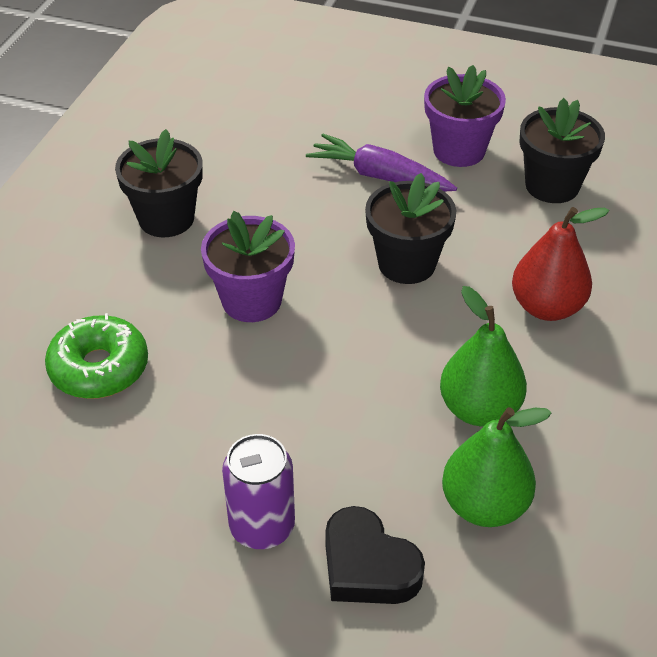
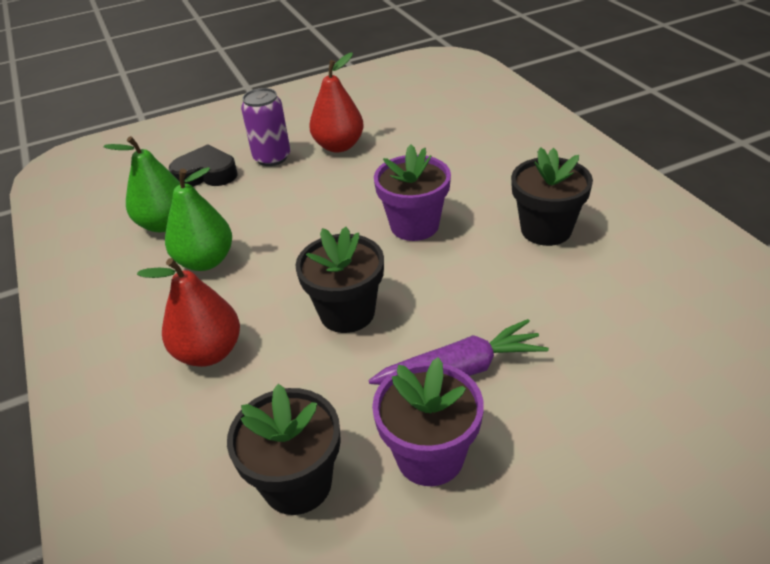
camera: 140 degrees right, 5 degrees down
green donut [45,313,148,399] -> none
none -> red pear [309,53,364,152]

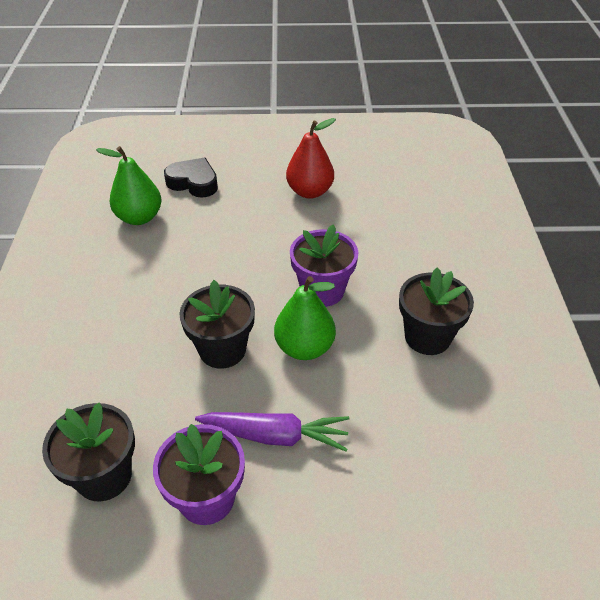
camera: 20 degrees right, 5 degrees up
red pear [137,258,240,367] -> none
green pear [165,167,232,271] -> green pear moved to [274,276,336,360]
purple can [241,88,290,166] -> none

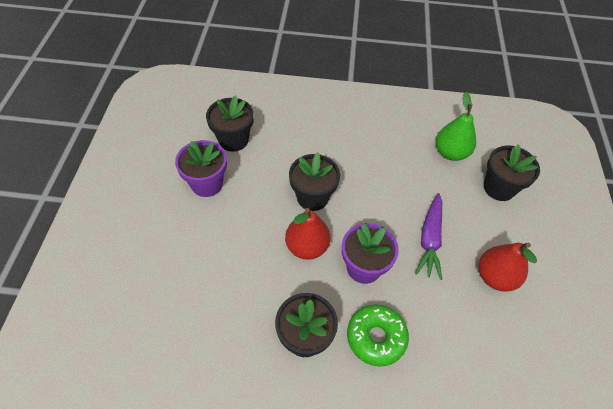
camera: 95 degrees right, 10 degrees up
black heart [164,158,218,198] -> black flower pot [484,144,540,201]
purple carrot [195,412,349,452] -> purple carrot moved to [415,193,442,280]
green pear [274,276,336,360] -> red pear [285,208,330,260]
none -> green donut [347,304,409,367]

